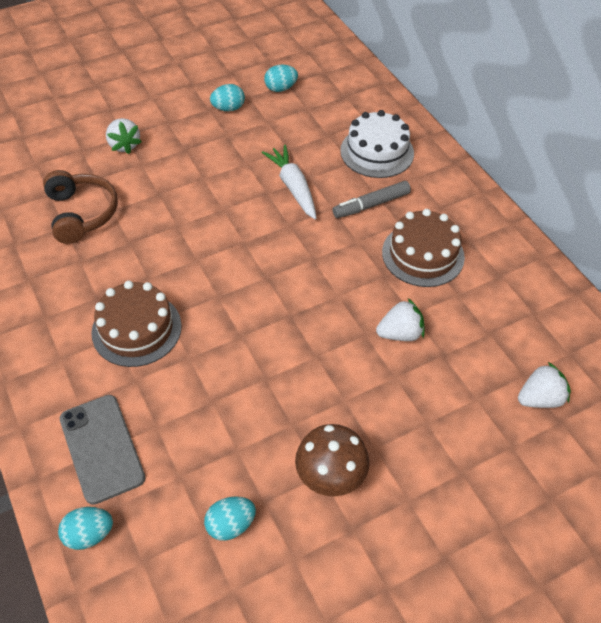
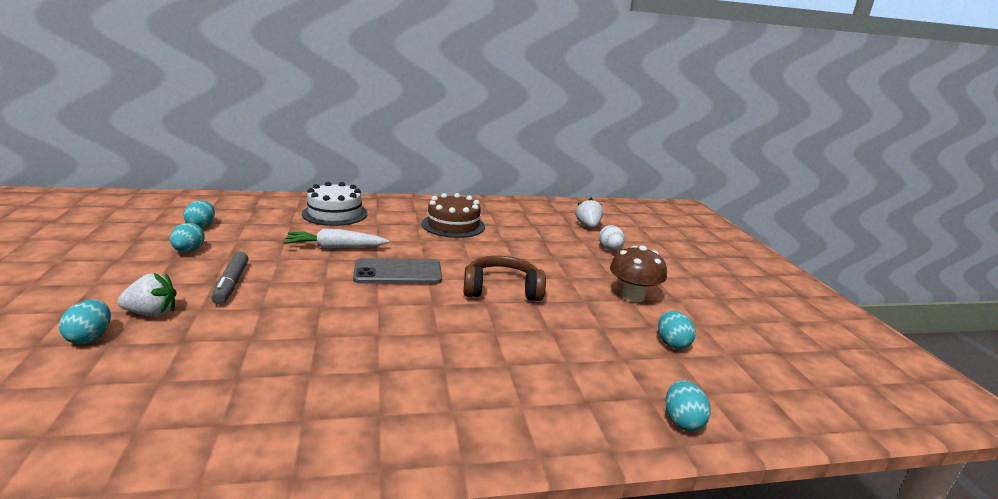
camera: 75 degrees left, 30 degrees down
brown headphones [43,170,118,244] -> brown headphones moved to [464,256,546,301]
grey phone [60,395,145,505] -> grey phone moved to [353,258,442,284]
brown cake [91,281,182,367] -> none
grey marker [332,181,411,218] -> grey marker moved to [211,252,249,304]
white strawberry [376,298,424,341] -> none
none -> turquoise egg [59,300,111,344]
none -> white egg [599,225,625,250]

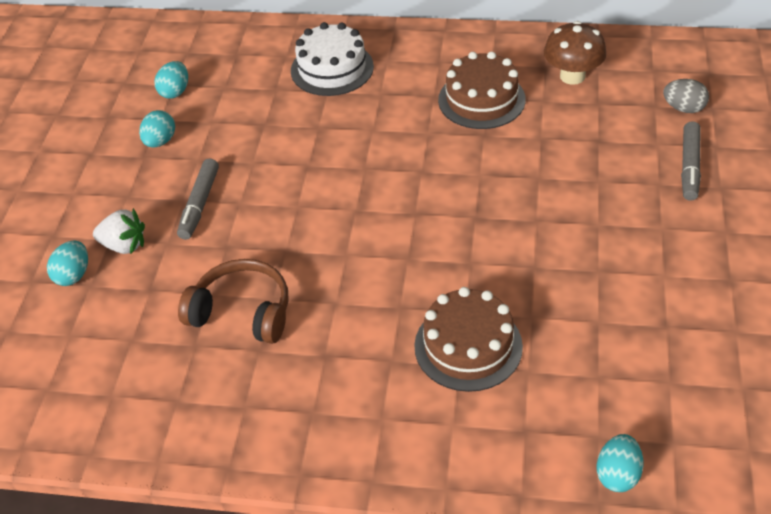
camera: 25 degrees right, 25 degrees up
white carrot [283,228,390,249] -> none
grey phone [353,258,442,284] -> none
brown headphones [464,256,546,301] -> brown headphones moved to [178,259,289,344]
white strawberry [575,198,603,228] -> grey egg [663,79,709,113]
white egg [599,225,625,250] -> grey marker [681,122,701,201]
brown mushroom [610,245,667,302] -> brown mushroom moved to [544,21,607,85]
turquoise egg [658,310,696,349] -> none
none -> brown cake [414,287,523,392]

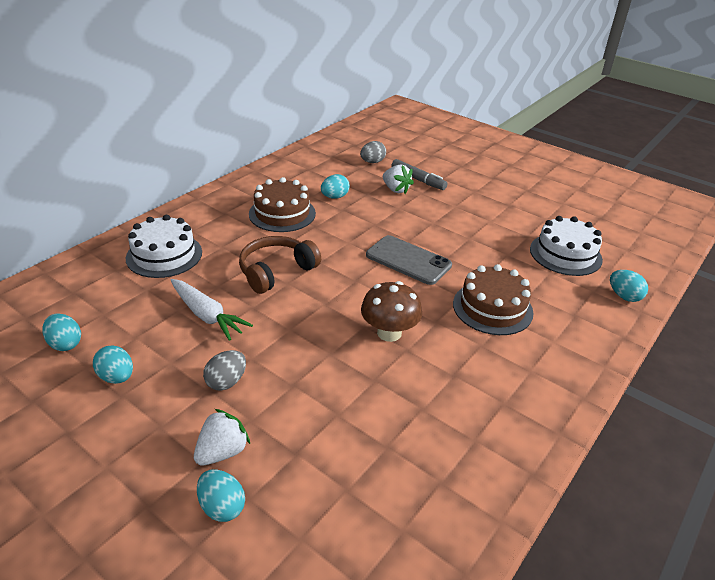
camera: 65 degrees left, 10 degrees down
grey marker [177,159,219,240] -> grey egg [203,350,246,391]
brown headphones [178,259,289,344] -> brown headphones moved to [239,236,321,294]
brown mushroom [544,21,607,85] -> brown mushroom moved to [361,281,422,342]
none -> white carrot [170,279,253,341]
none -> turquoise egg [321,174,350,199]
none -> grey phone [366,235,452,285]
none -> white strawberry [383,165,414,194]
none -> white cake [530,216,603,276]

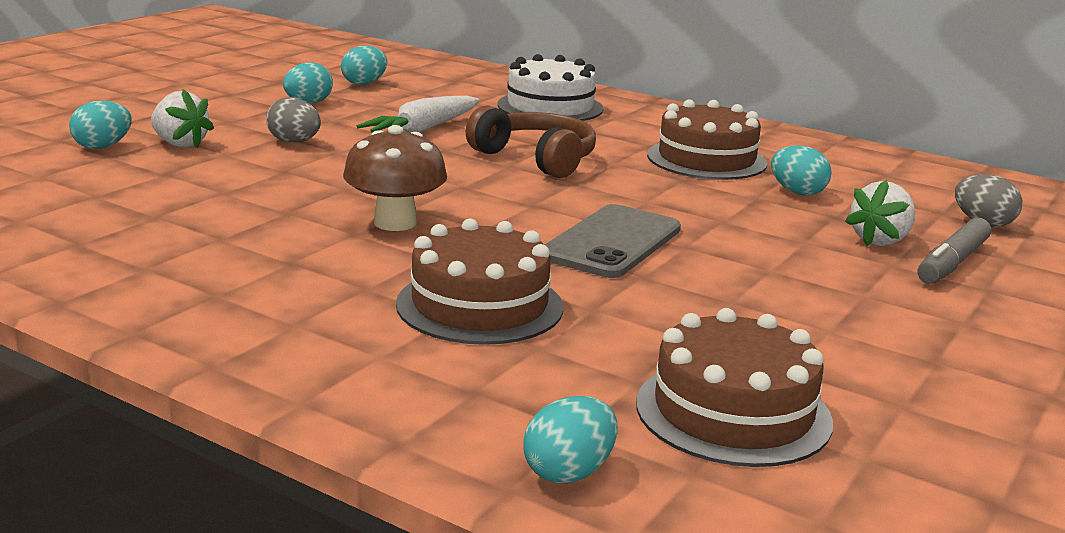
camera: 85 degrees right, 15 degrees down
white cake [530,216,603,276] -> brown cake [636,308,833,467]

